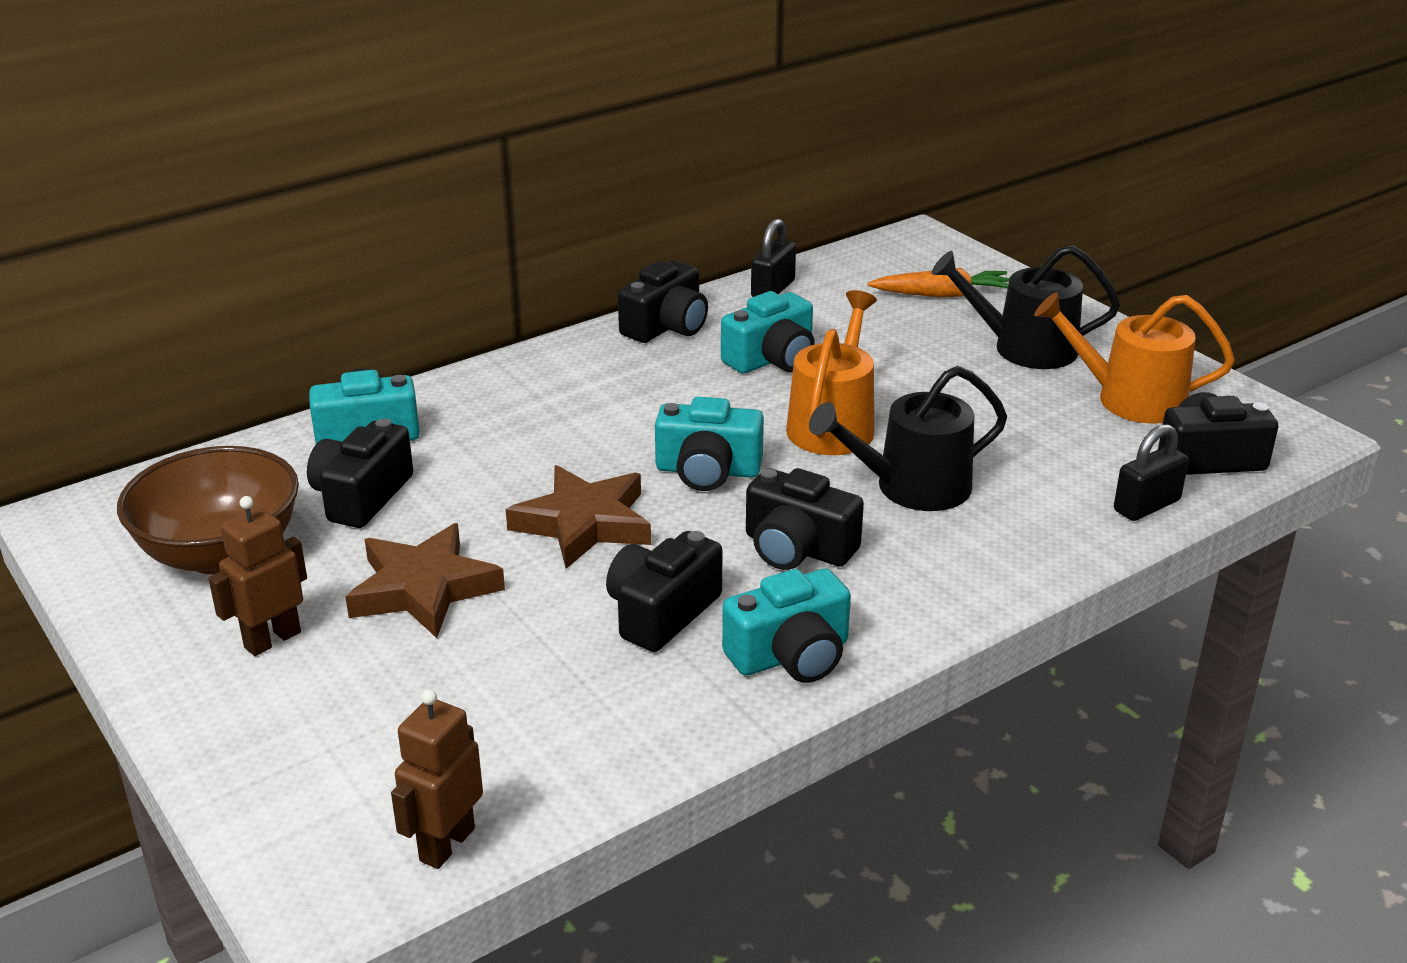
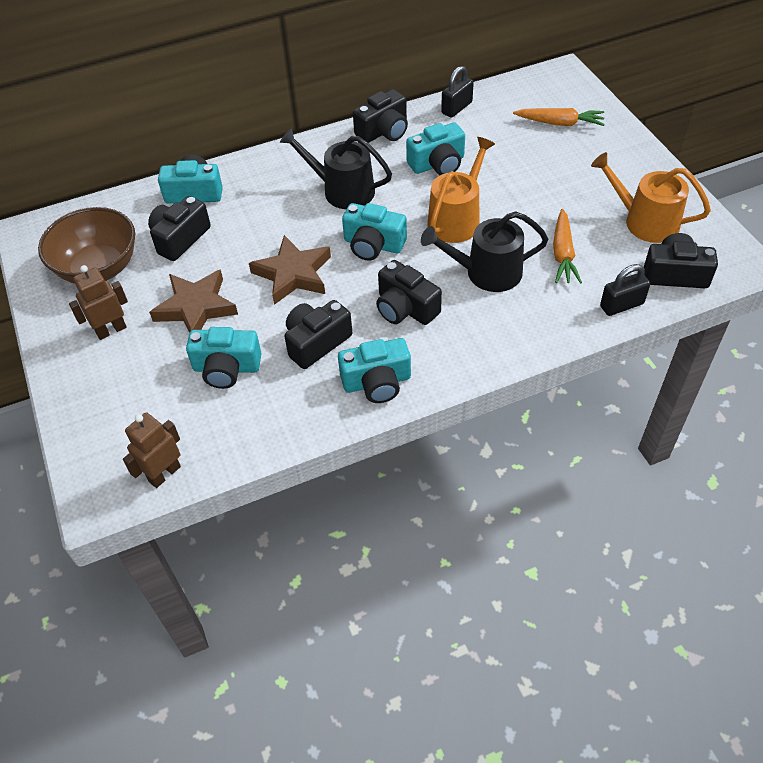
camera: 15 degrees right, 20 degrees up
black watering can [931,245,1120,369] -> black watering can moved to [279,128,392,209]
none -> turquoise camera [186,327,262,389]
none -> orange carrot [553,209,582,284]

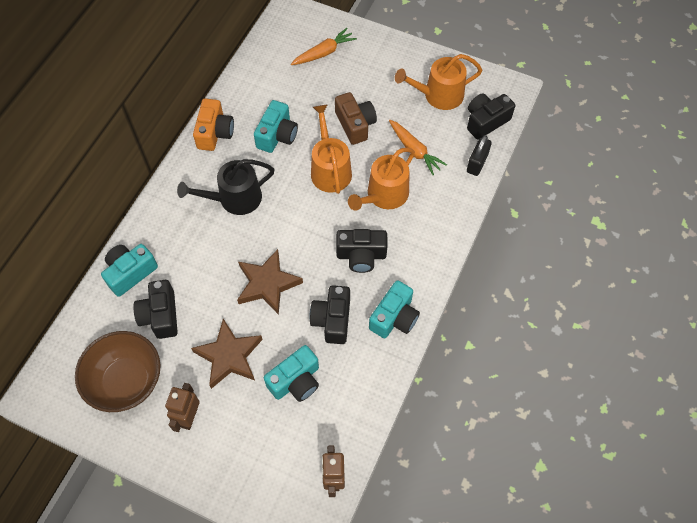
camera: 45 degrees left, 10 degrees up
turquoise camera [342,203,407,261] -> none
black camera [353,89,408,143] -> orange camera [193,99,234,151]
black watering can [421,211,548,292] -> orange watering can [348,148,415,211]
black padlock [441,66,474,118] -> none
none -> brown camera [335,92,377,145]

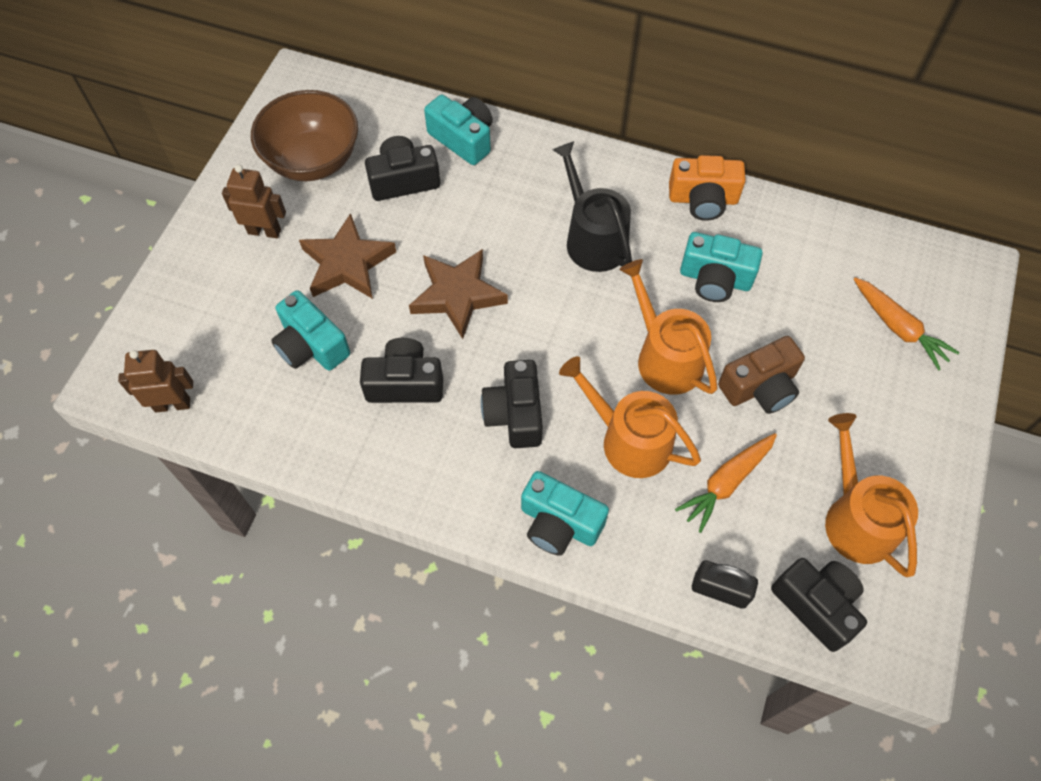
camera: 85 degrees right, 0 degrees up
orange watering can [311,105,352,194] -> orange watering can turned 105 degrees counterclockwise [619,259,718,395]
turquoise camera [369,280,420,338] -> turquoise camera moved to [521,471,609,556]

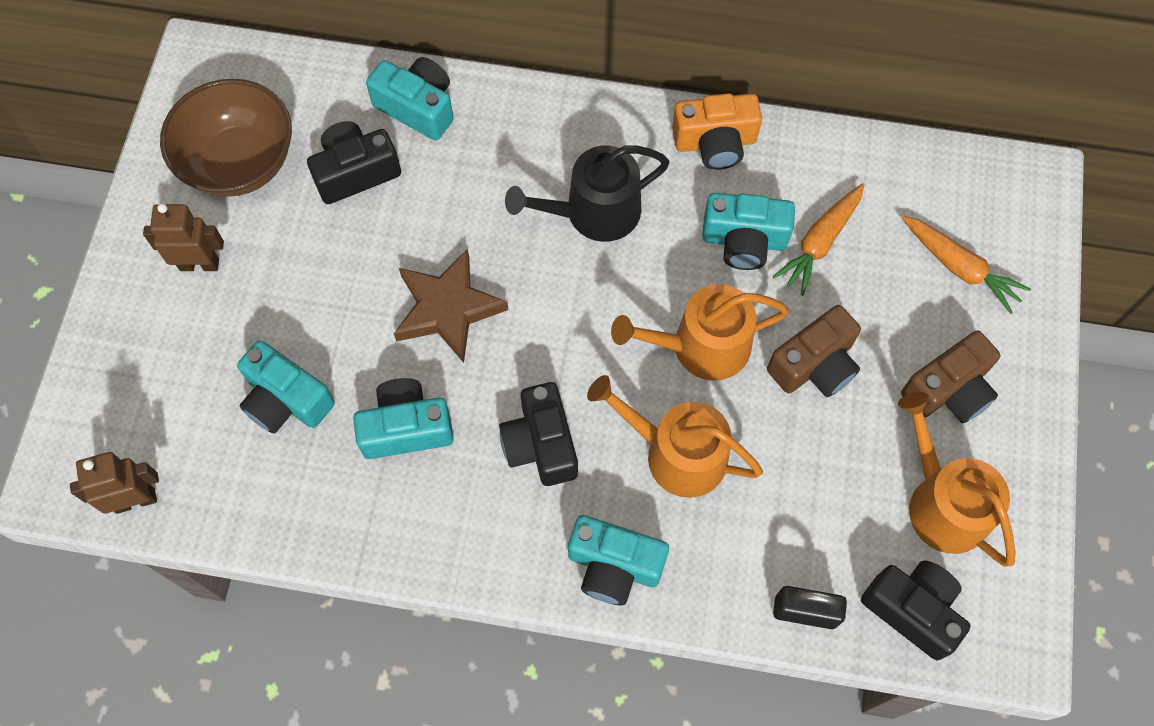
camera: 10 degrees left, 5 degrees up
brown star [299,213,396,299] -> none
black camera [360,338,443,403] -> turquoise camera [353,378,454,459]
black watering can [553,141,632,272] -> black watering can turned 75 degrees counterclockwise [505,145,670,242]
orange watering can [619,259,718,395] -> orange watering can turned 60 degrees counterclockwise [611,284,789,381]
orange carrot [675,433,777,533] -> orange carrot moved to [773,183,864,296]
none -> brown camera [901,331,1000,423]

